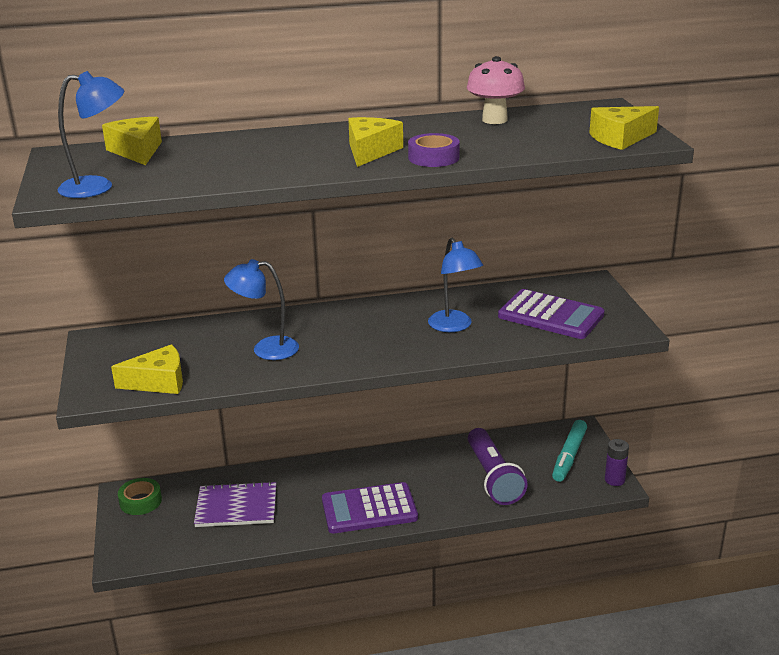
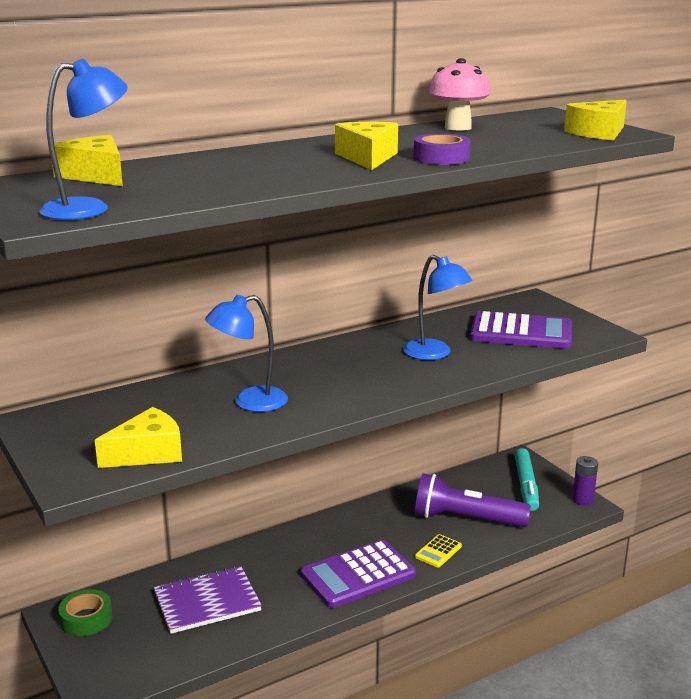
camera: 20 degrees left, 5 degrees down
purple flashlight [468,428,528,505] -> purple flashlight turned 135 degrees clockwise [415,473,531,527]
none -> yellow calculator [415,534,462,568]

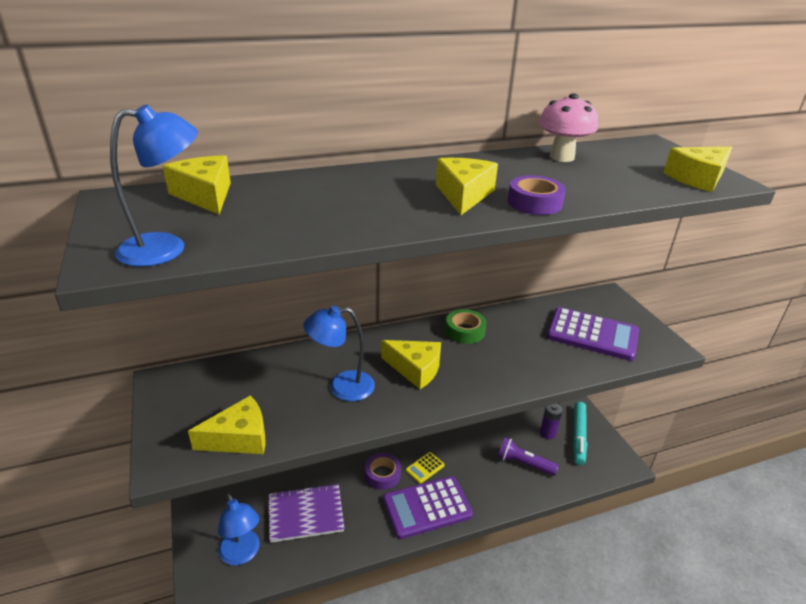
camera: 10 degrees right, 10 degrees up
green tape [58,589,112,636] -> green tape moved to [445,309,486,344]
blue lamp [403,255,473,360] -> blue lamp moved to [218,493,260,565]
purple flashlight [415,473,531,527] -> purple flashlight [498,437,559,476], size x0.65
yellow calculator [415,534,462,568] -> yellow calculator moved to [406,452,445,484]
purple battery [572,456,598,505] -> purple battery moved to [540,403,563,439]
none -> purple tape [365,453,401,490]
none -> yellow cheese [381,340,441,389]

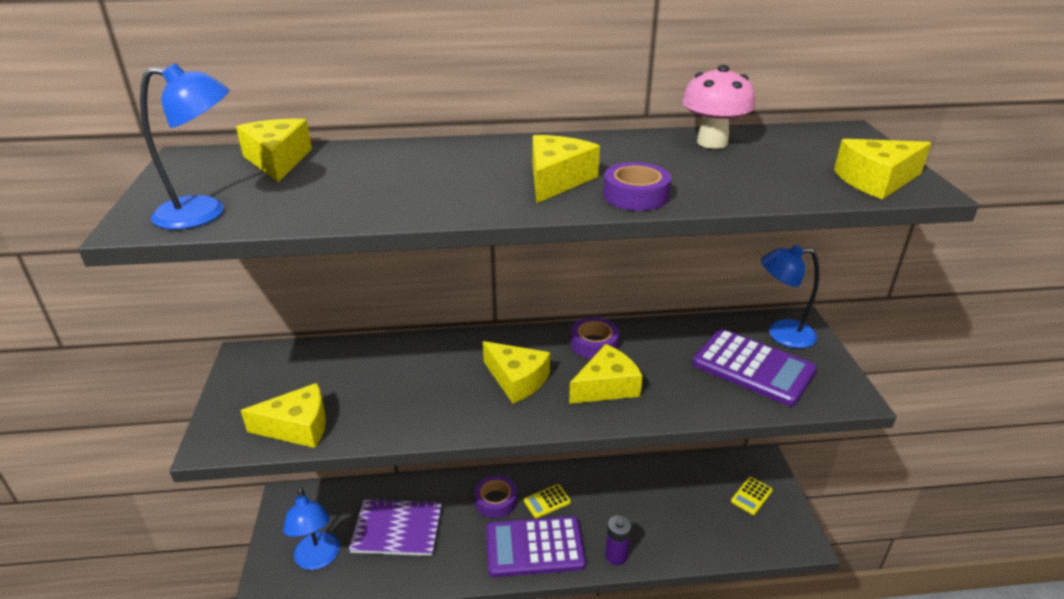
camera: 15 degrees right, 0 degrees up
blue lamp [303,306,375,401] -> blue lamp moved to [761,245,819,348]
green tape [445,309,486,344] -> purple tape [571,317,619,359]
purple flashlight [498,437,559,476] -> none
purple battery [540,403,563,439] -> purple battery moved to [605,516,631,565]
turquoise marker [573,402,587,465] -> yellow calculator [731,477,773,515]
none -> yellow cheese [569,344,643,404]

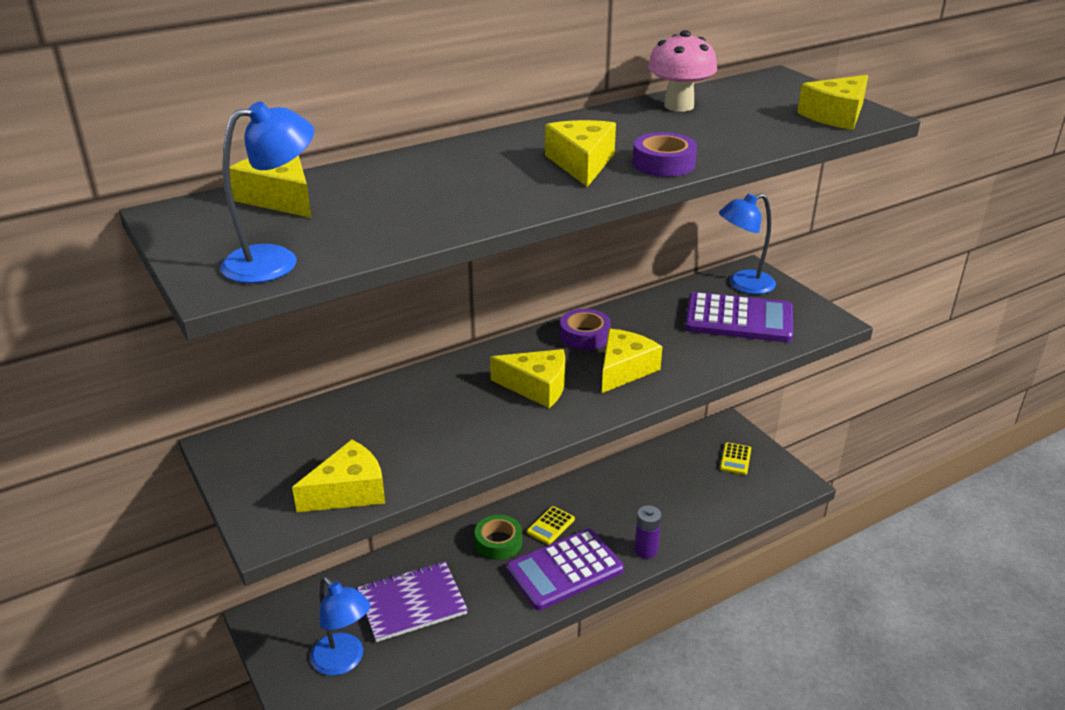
camera: 25 degrees left, 0 degrees up
purple tape [474,475,517,518] -> green tape [475,515,522,560]

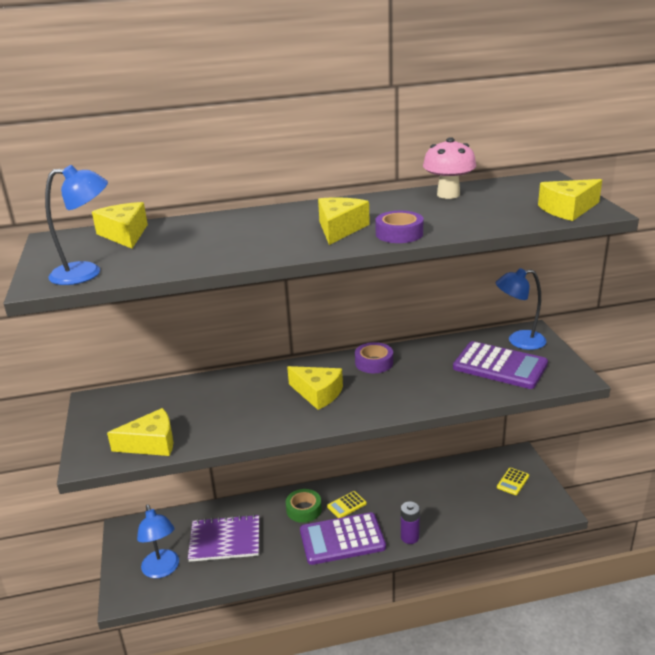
camera: 20 degrees right, 5 degrees down
yellow cheese [602,329,662,393] -> none

